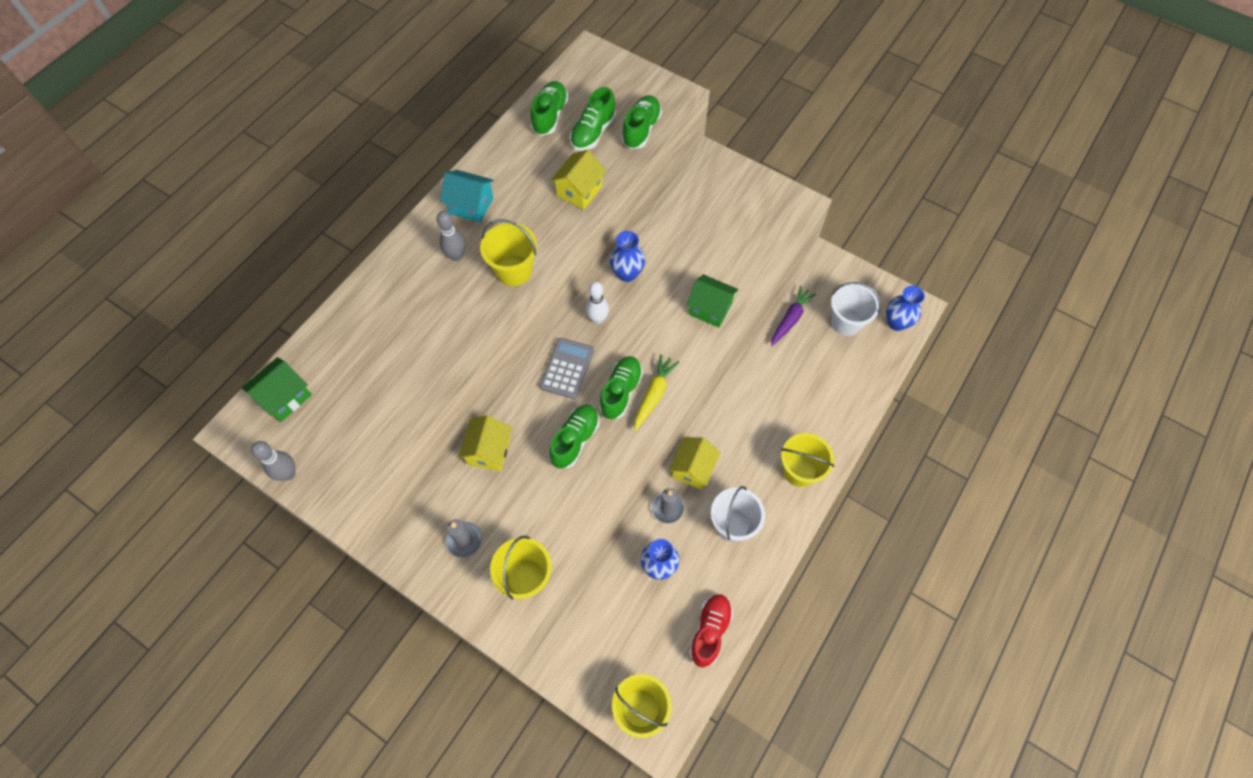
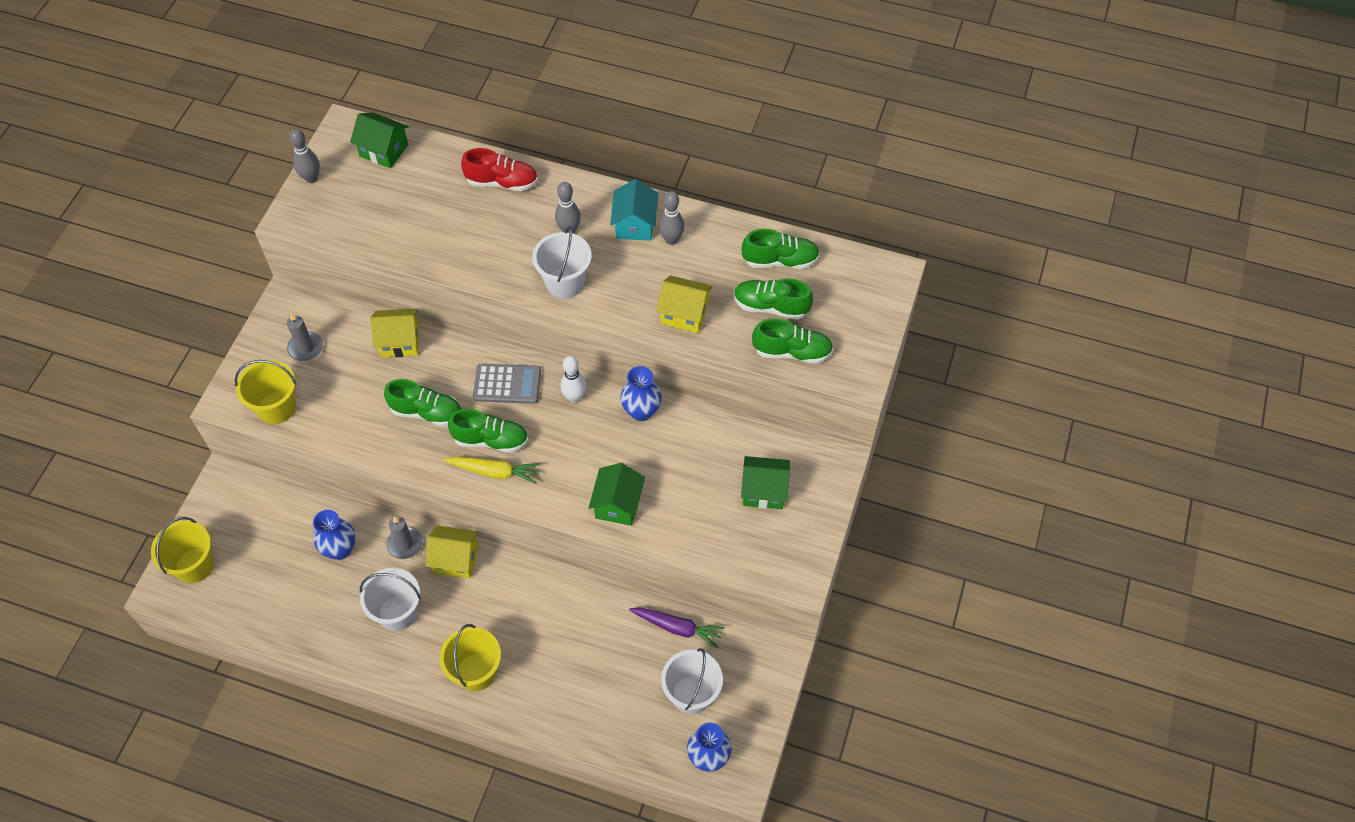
camera: 75 degrees right, 5 degrees down
yellow bucket [480,219,537,286] -> white bucket [532,226,592,299]
red shoe [689,594,733,667] -> red shoe moved to [461,148,538,191]
none -> grey bowling pin [659,191,685,245]
none -> green house [741,456,790,509]

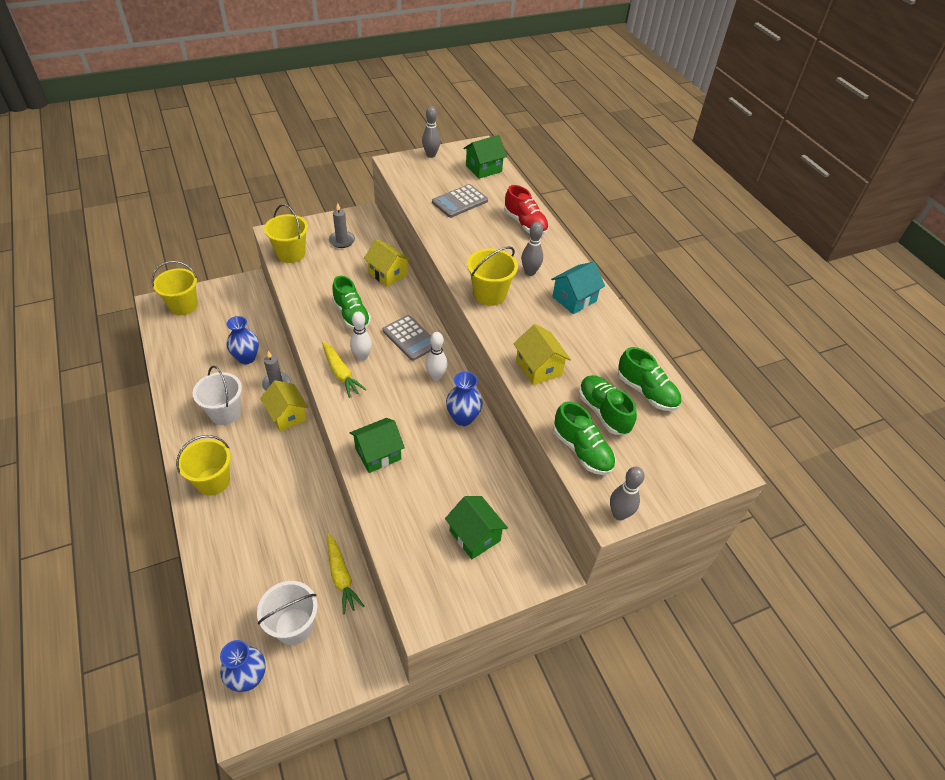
camera: 45 degrees right, 10 degrees down
green house [350,113,409,169] -> green house turned 75 degrees clockwise [463,135,507,179]
green shoe [448,409,528,453] -> white bowling pin [350,312,372,361]
white bucket [532,226,592,299] -> yellow bucket [467,246,518,306]
purple carrot [629,607,725,648] -> yellow carrot [327,533,364,615]
grey bowling pin [659,191,685,245] -> grey bowling pin moved to [610,466,644,520]
none -> grey calculator [432,184,488,218]

